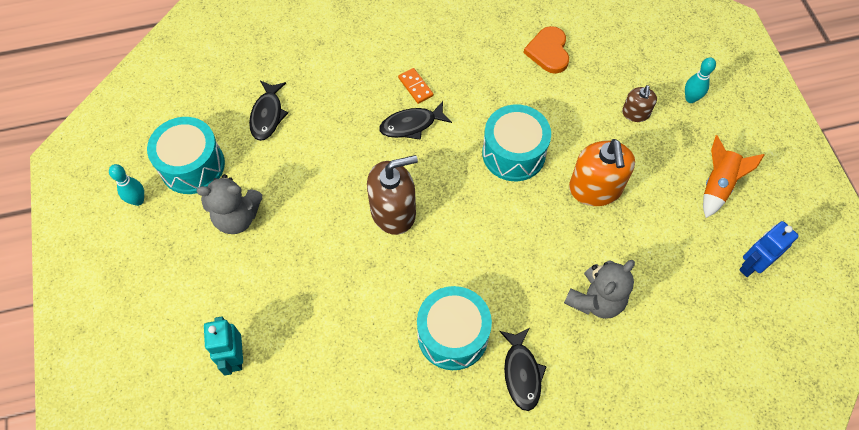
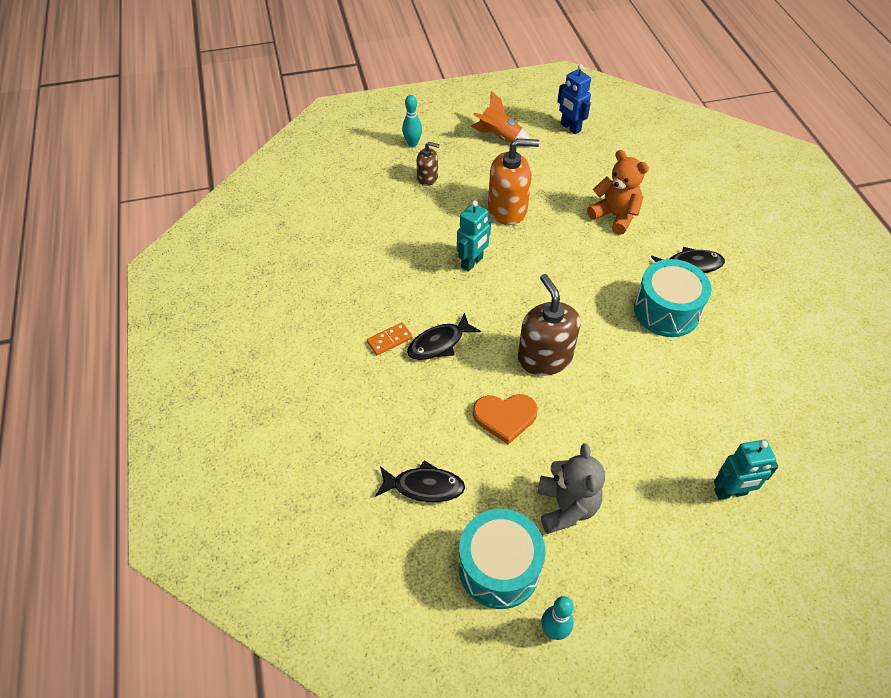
camera: 90 degrees left, 10 degrees down
black fish [379,101,452,140] -> black fish turned 75 degrees clockwise [407,312,481,360]
turquoise drum [482,104,551,181] -> turquoise robot [457,200,491,272]
orange heart [524,26,569,74] -> orange heart moved to [473,394,538,445]
grey teddy bear [564,260,635,319] -> orange teddy bear [587,150,649,235]

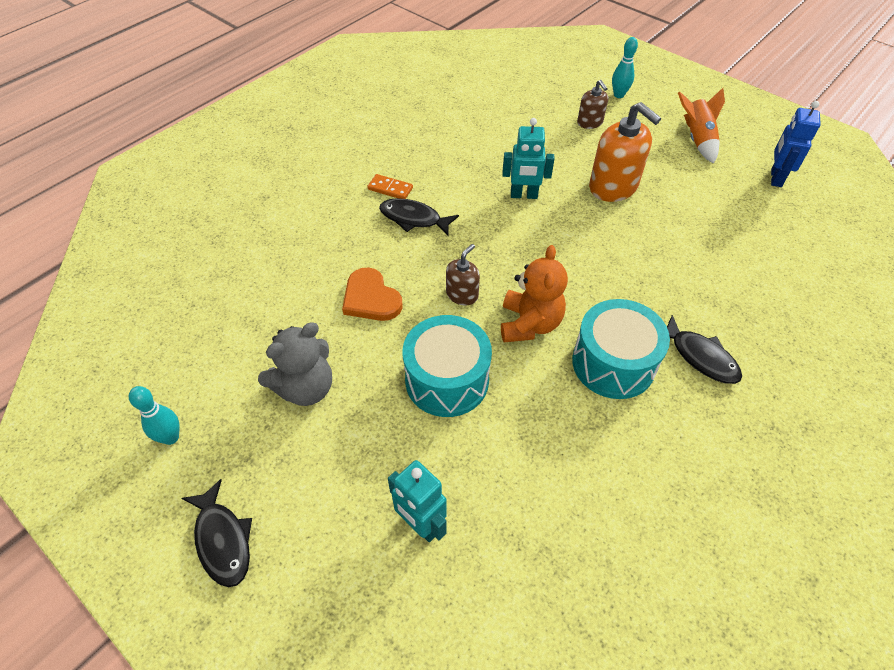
camera: 55 degrees right, 0 degrees up
black fish [375,460,465,502] -> black fish moved to [182,479,252,587]
turquoise drum [459,509,545,609] -> turquoise drum moved to [402,315,492,417]
brown soap dispenser [518,274,580,376] -> brown soap dispenser [446,244,480,305], size x0.54
orange teddy bear [587,150,649,235] -> orange teddy bear moved to [501,245,568,342]

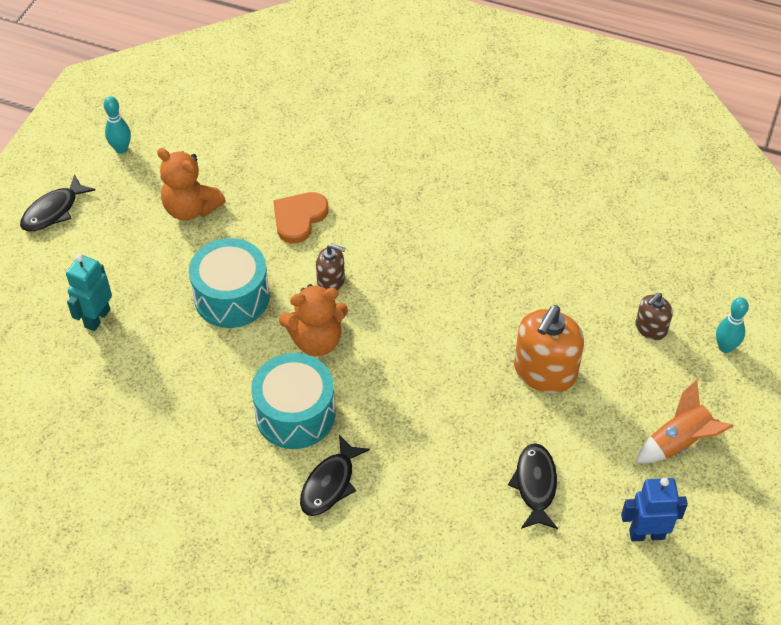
camera: 70 degrees right, 0 degrees up
grey teddy bear [258,322,332,406] -> orange teddy bear [157,148,226,221]
orange domino [367,174,413,199] -> none
black fish [379,198,459,236] -> black fish moved to [508,443,558,529]
turquoise robot [502,118,555,199] -> none

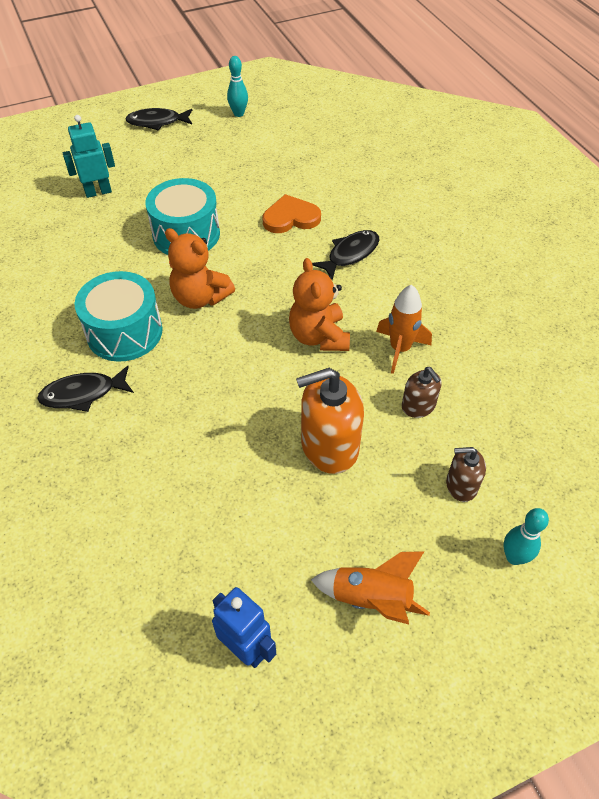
camera: 45 degrees right, 0 degrees up
orange teddy bear [157,148,226,221] -> orange teddy bear moved to [289,258,350,351]
brown soap dispenser [316,244,345,290] -> brown soap dispenser moved to [402,367,441,418]
black fish [508,443,558,529] -> black fish moved to [312,230,379,280]
none -> orange rocket [376,285,432,374]

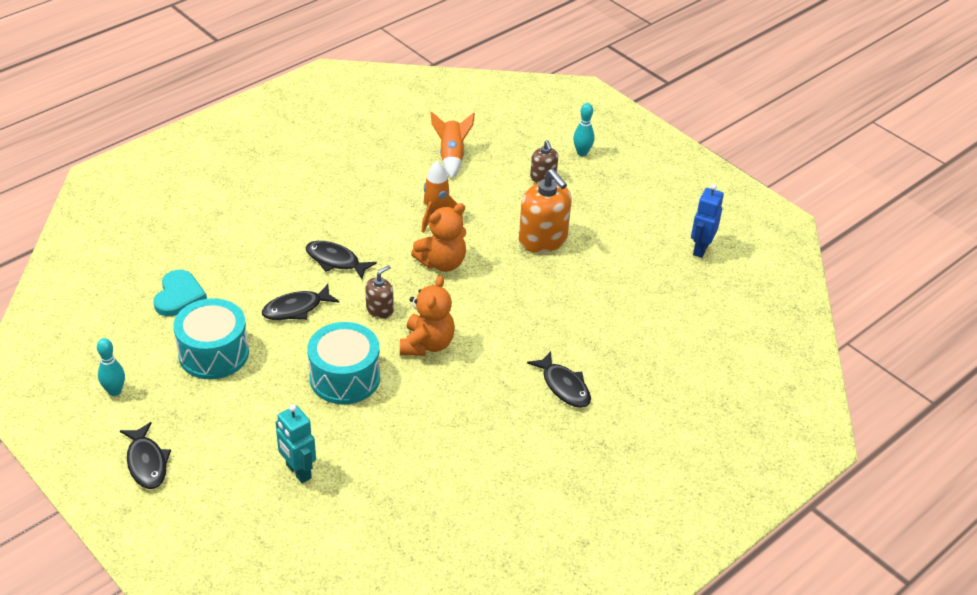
camera: 110 degrees left, 10 degrees down
turquoise drum [75,271,163,362] -> turquoise drum moved to [173,298,249,380]
orange heart [263,194,321,233] -> black fish [262,284,339,320]
orange rocket [311,551,430,624] -> orange rocket moved to [430,111,475,178]
brown soap dispenser [402,367,441,418] -> brown soap dispenser moved to [365,265,394,319]
none -> turquoise heart [153,270,207,316]

